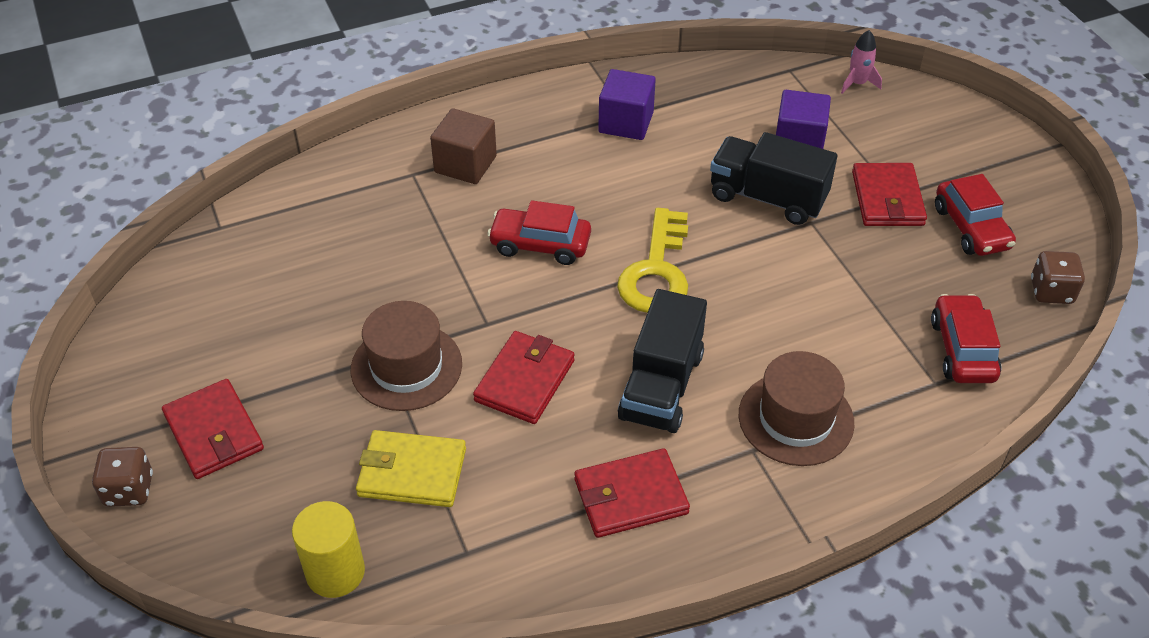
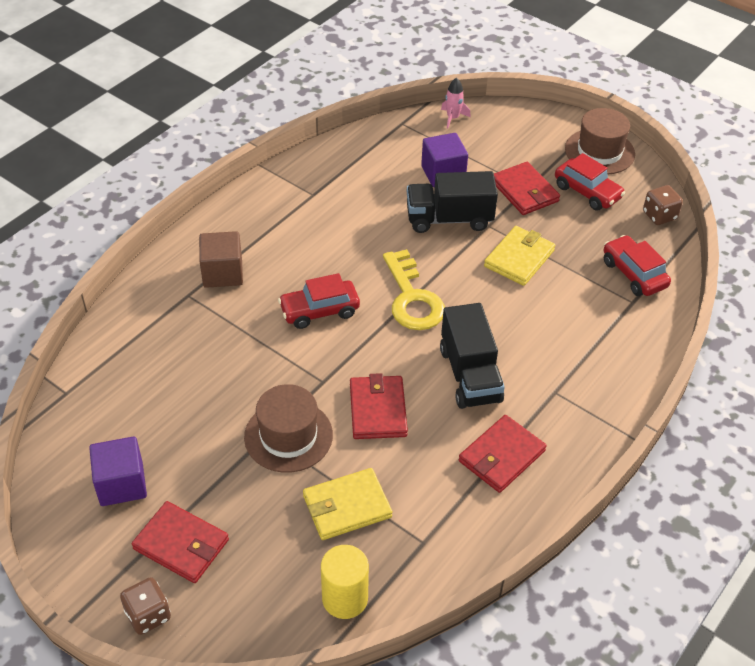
camera: 30 degrees left, 0 degrees up
purple cube [598,69,656,140] -> purple cube moved to [89,436,147,506]
brown hat [739,351,854,466] -> brown hat moved to [565,108,635,175]
none -> yellow wallet [484,226,555,286]

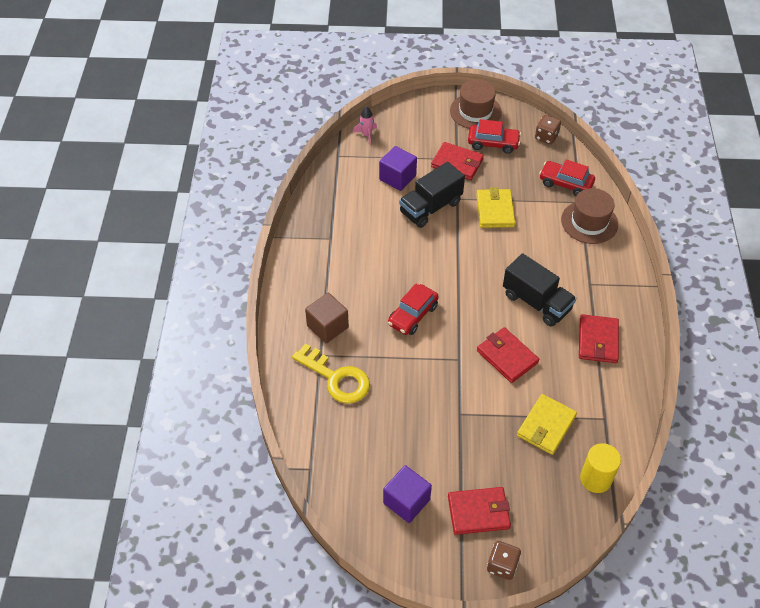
camera: 35 degrees left, 5 degrees up
brown hat [244,384,333,473] -> brown hat moved to [561,188,618,244]
yellow key [383,249,445,330] -> yellow key moved to [292,343,370,404]

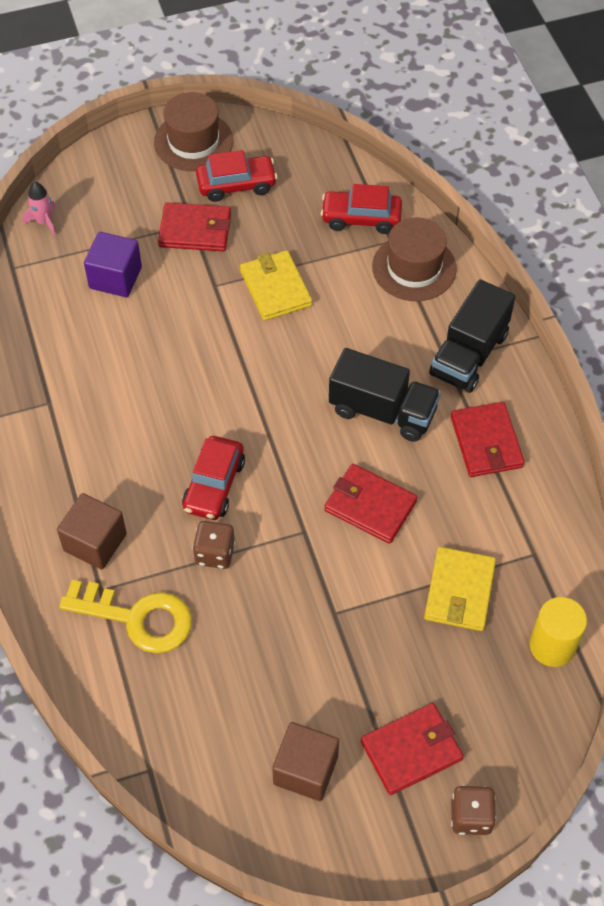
camera: 20 degrees left, 5 degrees up
purple cube [383,465,432,523] -> brown cube [272,722,339,801]
black truck [399,162,465,228] -> black truck moved to [429,279,515,393]
brown dice [535,115,561,144] -> brown dice moved to [193,521,235,569]

